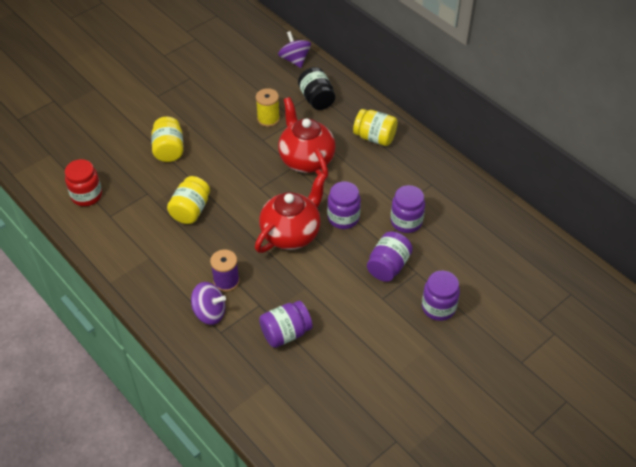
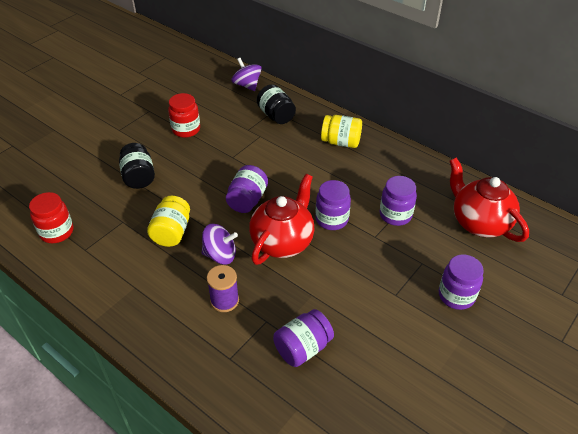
camera: 10 degrees left, 5 degrees down
yellow jar [151,116,183,162] -> black jar [119,143,155,189]
purple spinning top [191,282,226,325] -> purple spinning top moved to [202,224,238,265]
yellow spool [256,88,280,127] -> none
red teapot [278,97,336,179] -> red teapot moved to [449,158,529,242]
purple jar [367,231,413,282] -> purple jar moved to [226,165,268,213]
none -> red jar [168,93,200,138]

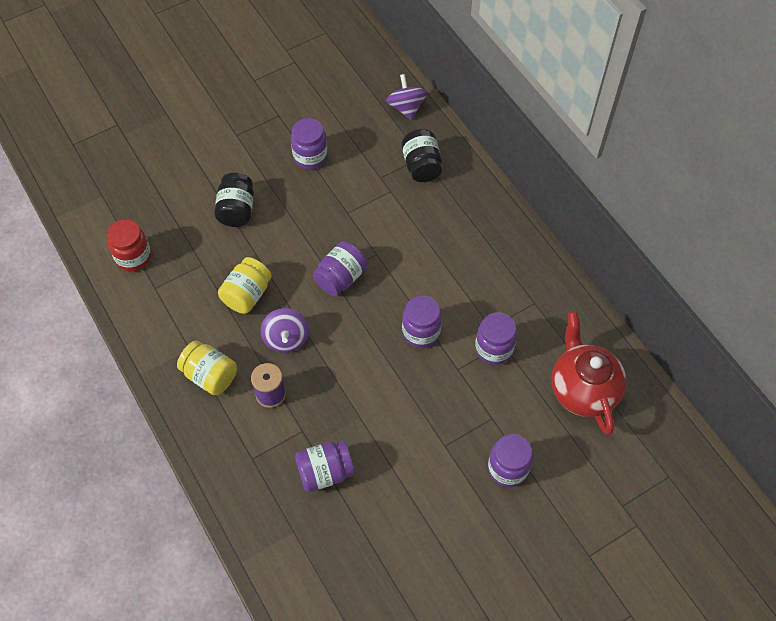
camera: 20 degrees right, 15 degrees up
red jar [168,93,200,138] -> purple jar [291,118,328,169]
purple spinning top [202,224,238,265] -> purple spinning top turned 60 degrees clockwise [260,308,309,353]
red teapot [249,174,315,265] -> none
yellow jar [321,115,362,148] -> yellow jar moved to [177,340,237,395]

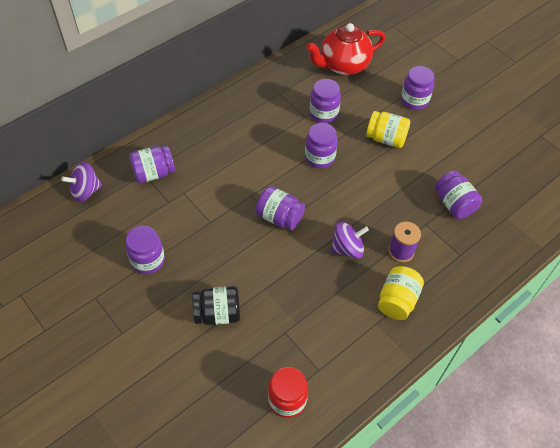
camera: 100 degrees left, 5 degrees down
yellow jar [218,257,272,314] -> yellow jar moved to [366,111,410,148]
black jar [402,129,442,182] -> purple jar [129,145,175,183]

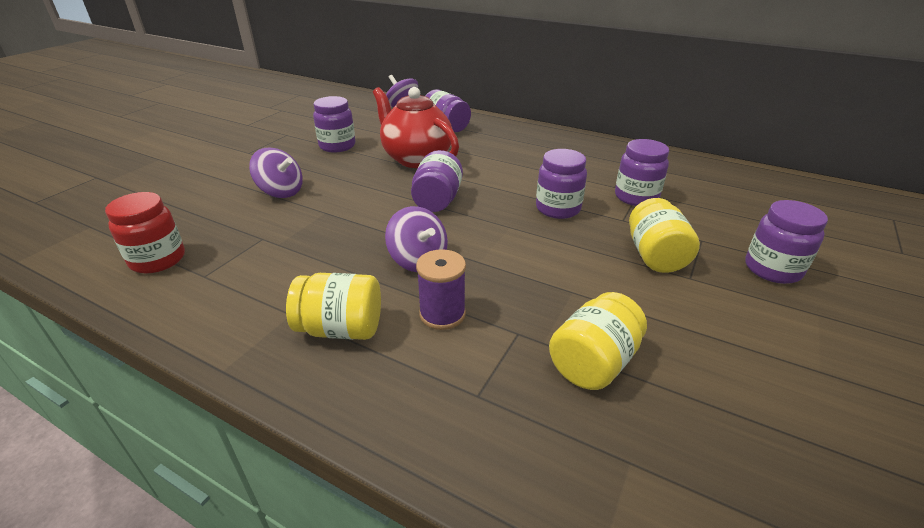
camera: 70 degrees right, 20 degrees down
black jar [192,286,240,325] -> purple spinning top [249,148,303,198]
red teapot [306,23,385,75] -> red teapot moved to [373,87,459,168]
purple jar [435,171,482,219] -> yellow jar [549,292,647,390]

